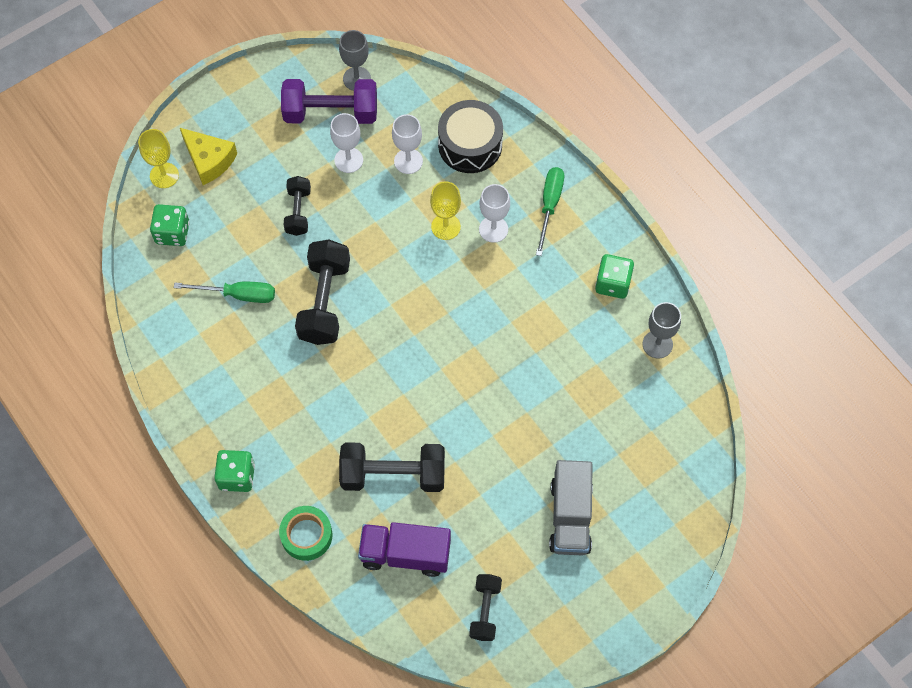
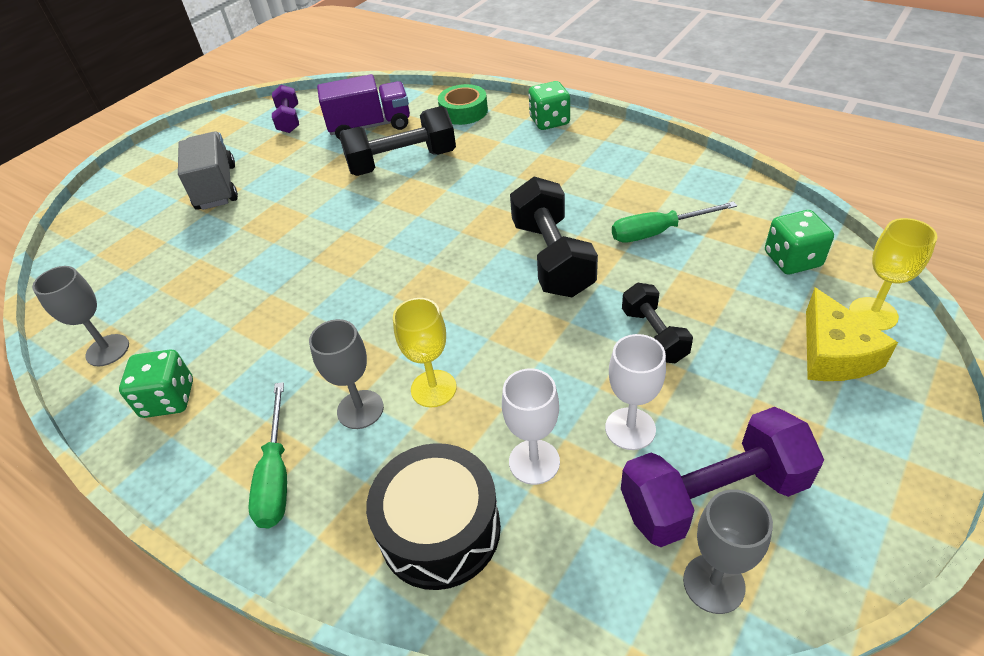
camera: 165 degrees right, 20 degrees down
yellow cheese [180,128,237,185] -> yellow cheese turned 120 degrees counterclockwise [806,287,898,381]
black dumbbell [469,574,502,641] -> purple dumbbell [272,85,299,133]
white goblet [479,184,510,243] -> grey goblet [309,319,384,429]

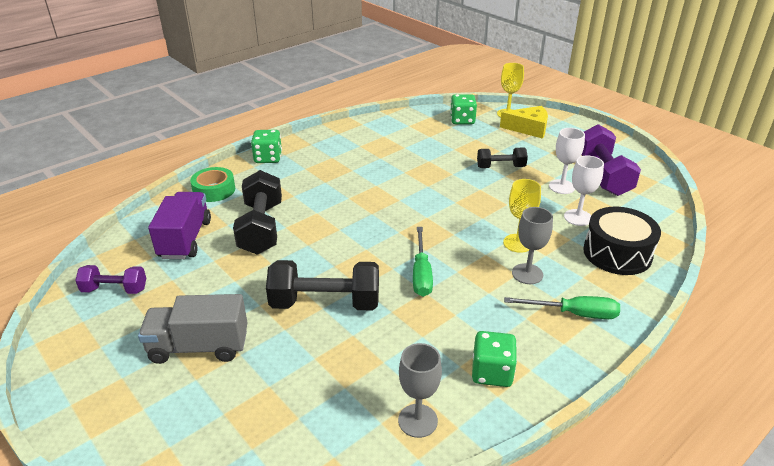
camera: 80 degrees left, 10 degrees down
black dumbbell [510,177,598,297] -> black dumbbell moved to [266,260,379,310]
green screwdriver [612,201,737,243] -> green screwdriver moved to [413,227,433,297]
grey goblet [683,489,773,614] -> none

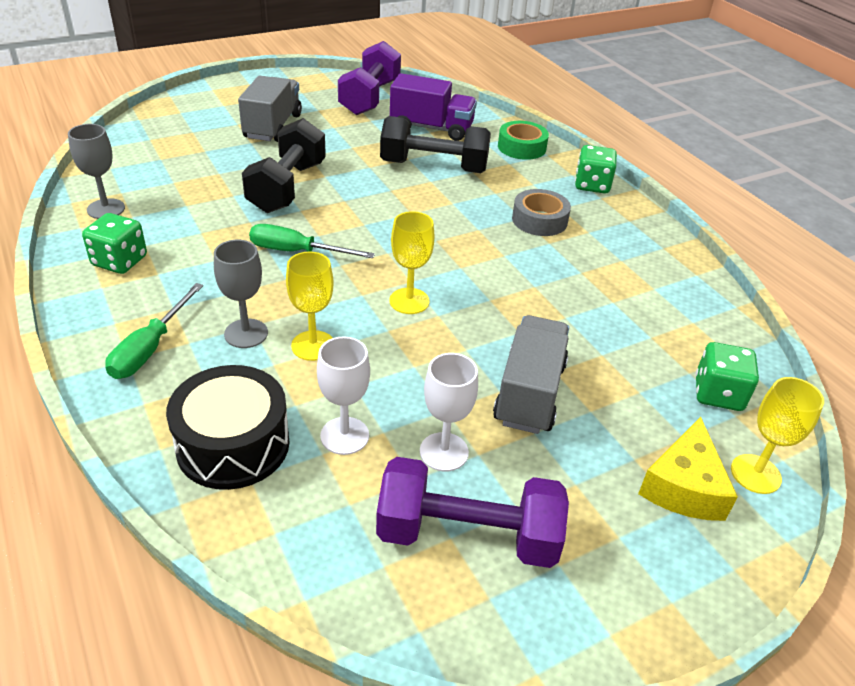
camera: 100 degrees right, 5 degrees up
purple dumbbell [75,265,146,294] -> purple dumbbell [338,41,401,115], size x1.71
black dumbbell [477,147,528,168] -> grey truck [493,315,569,434]
none -> yellow goblet [389,211,435,314]
none -> grey tape [512,189,571,236]

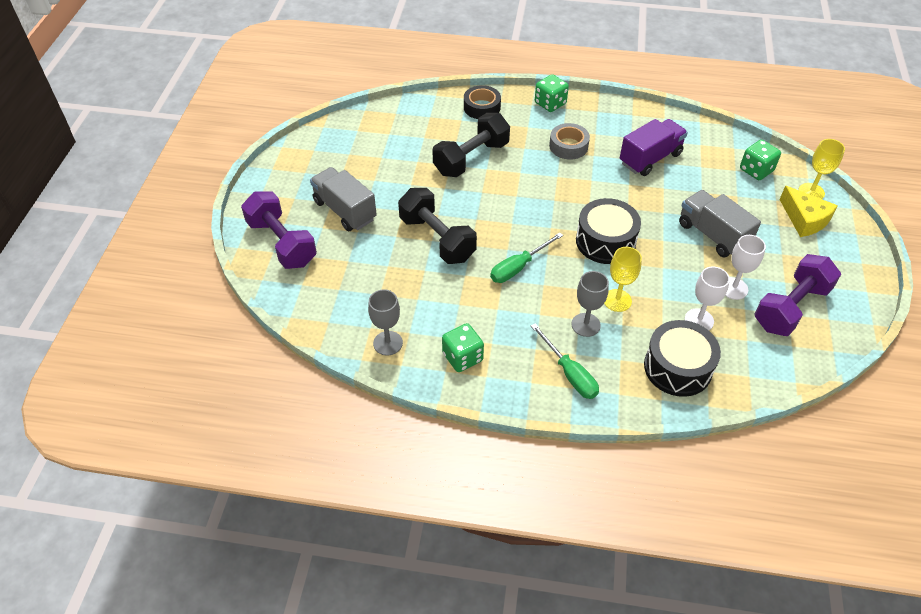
camera: 50 degrees left, 10 degrees up
purple dumbbell [338,41,401,115] -> purple dumbbell moved to [241,192,317,269]
yellow goblet [389,211,435,314] -> black drum [576,198,641,264]
purple truck [390,73,477,141] -> purple truck moved to [620,119,688,176]
green tape [498,121,549,160] -> black tape [464,85,501,119]

